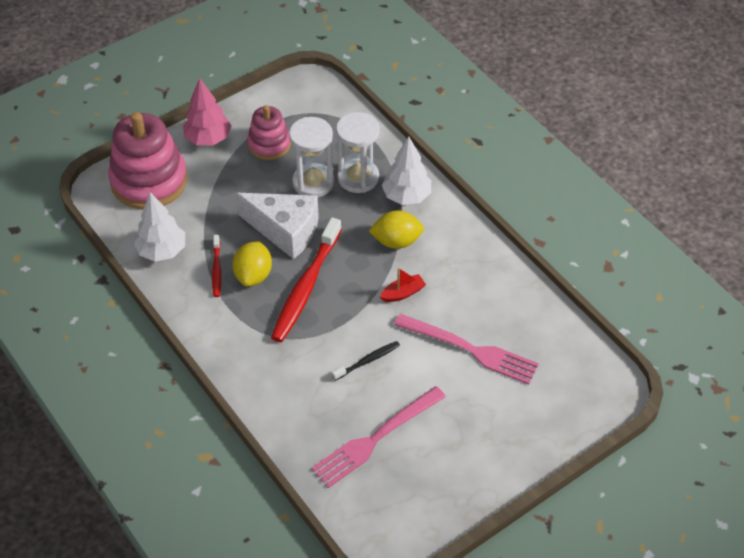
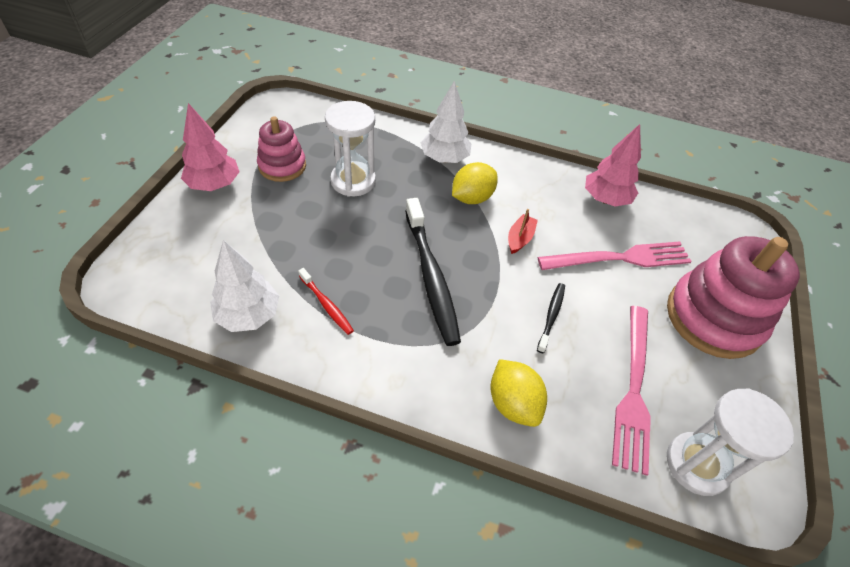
camera: 40 degrees left, 0 degrees up
pink stacking toy [108,112,187,210] -> pink stacking toy moved to [667,236,800,359]
yellow lemon [232,241,272,286] -> yellow lemon moved to [490,359,547,427]
white cheese [236,193,319,259] -> none
red toothbrush [271,217,342,342] -> black toothbrush [405,198,461,346]
white hourglass [336,112,380,193] -> white hourglass moved to [667,388,794,496]
none -> pink tree [585,124,641,206]

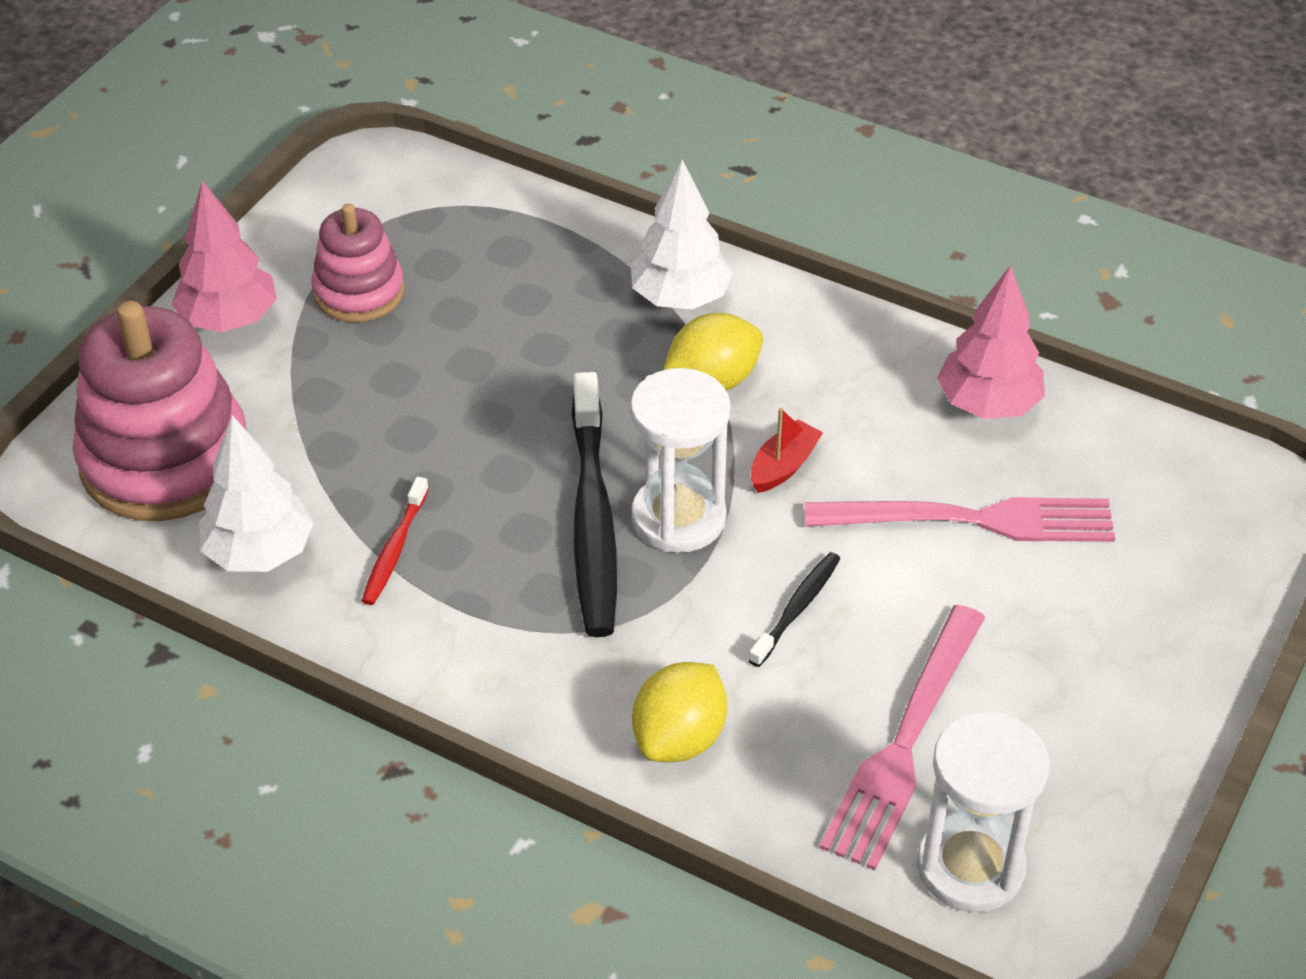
camera: 15 degrees right, 5 degrees down
red toothbrush [298,268,354,335] -> red toothbrush turned 45 degrees clockwise [362,477,429,605]
white hourglass [325,101,376,197] -> white hourglass moved to [630,368,730,553]
yellow lemon [490,359,547,427] -> yellow lemon turned 45 degrees clockwise [632,662,727,762]
pink stacking toy [667,236,800,359] -> pink stacking toy moved to [73,301,248,521]

